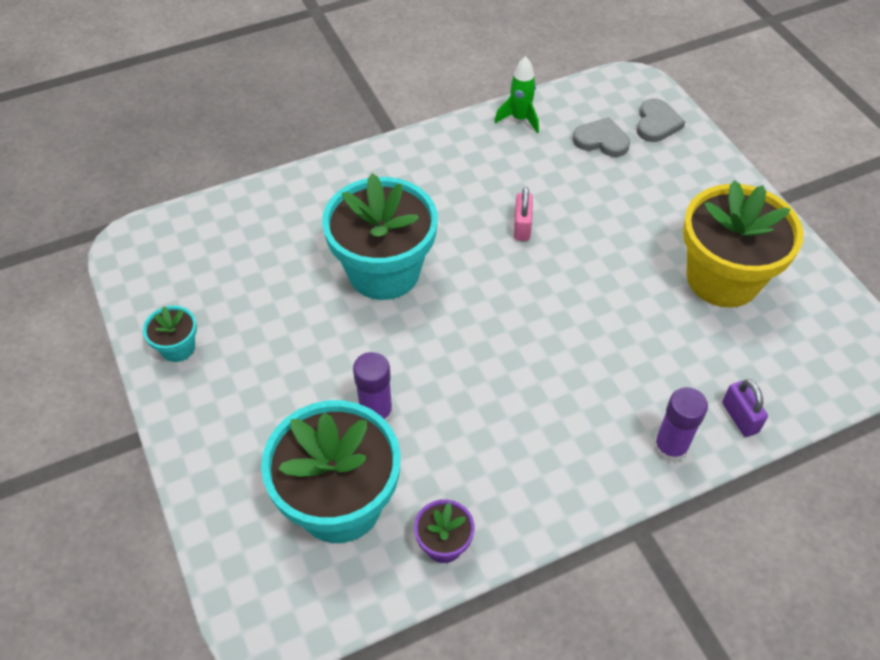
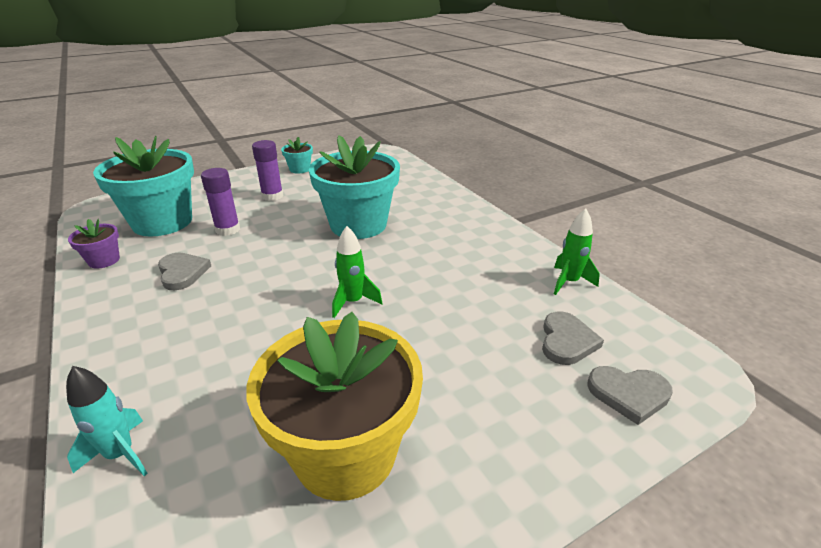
camera: 85 degrees right, 20 degrees down
pink padlock [514,187,533,241] -> none
purple glue stick [653,387,708,463] -> purple glue stick moved to [252,140,283,201]
purple padlock [722,379,768,437] -> turquoise rocket [66,366,148,476]
none -> grey heart [158,253,211,290]
none -> green rocket [332,226,383,318]

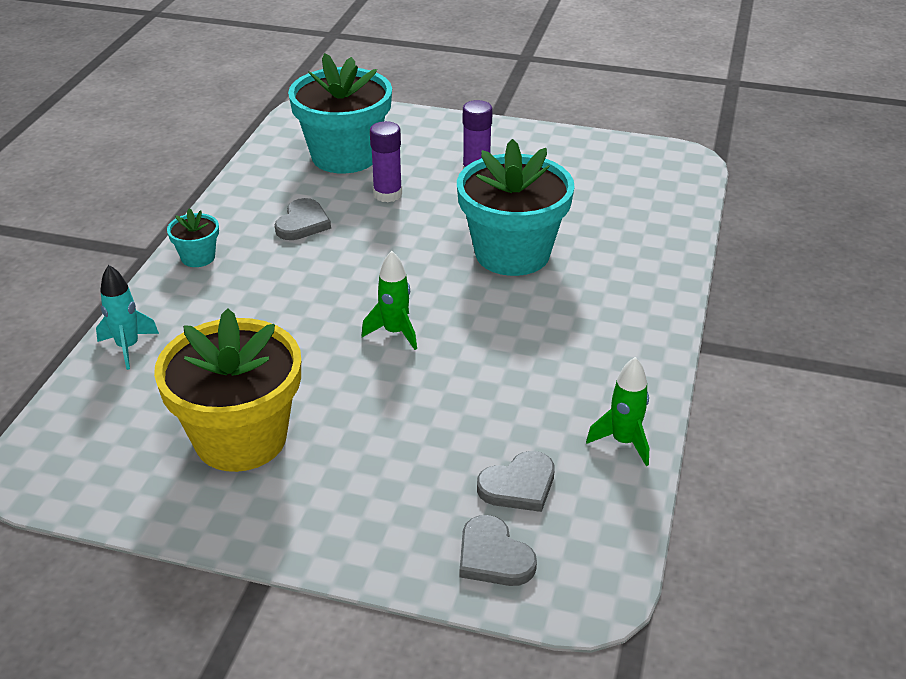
camera: 45 degrees right, 5 degrees up
purple flower pot [68,219,120,269] -> none
turquoise flower pot [281,137,313,174] -> turquoise flower pot moved to [167,208,219,267]

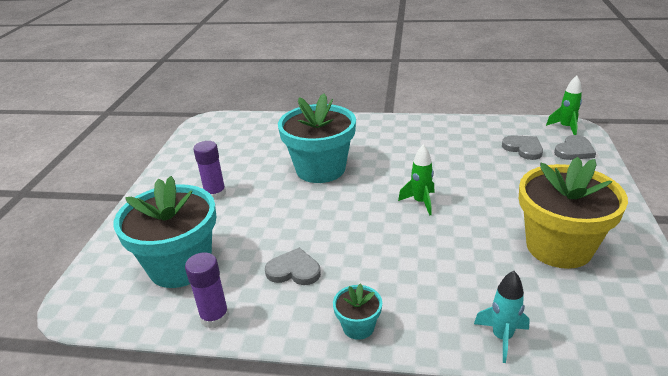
camera: 95 degrees left, 5 degrees down
purple glue stick [370,121,402,202] -> purple glue stick moved to [185,252,229,328]
green rocket [586,357,649,466] -> green rocket moved to [546,76,582,135]

